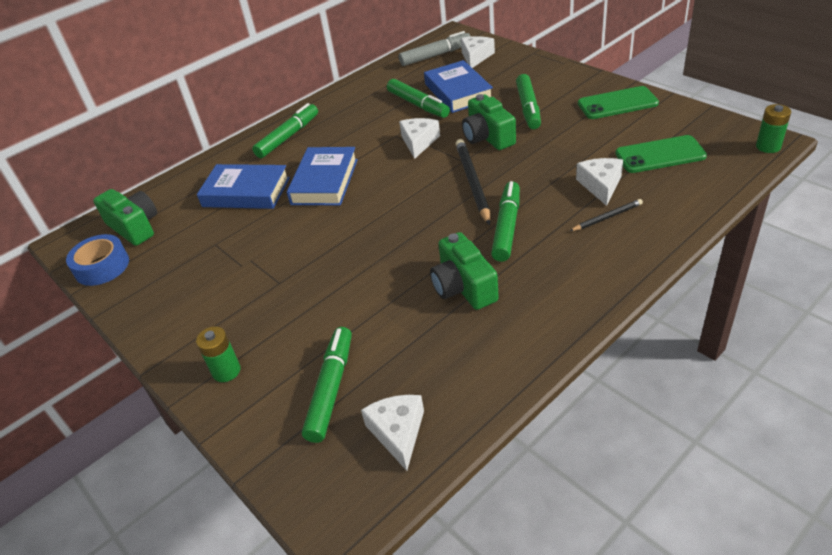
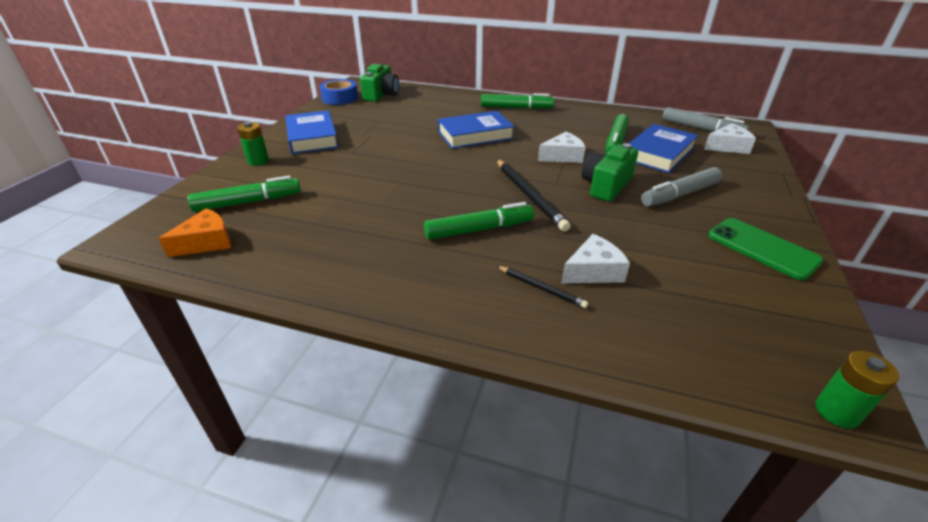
camera: 55 degrees right, 5 degrees down
blue book [197,164,290,209] -> blue book moved to [285,110,339,154]
white cheese [361,395,424,471] -> orange cheese [158,208,231,257]
green camera [430,232,499,310] -> none
black pencil [456,139,490,225] -> black pencil turned 105 degrees clockwise [497,159,571,231]
green marker [516,74,541,129] -> grey marker [641,167,722,206]
green phone [615,135,707,173] -> none

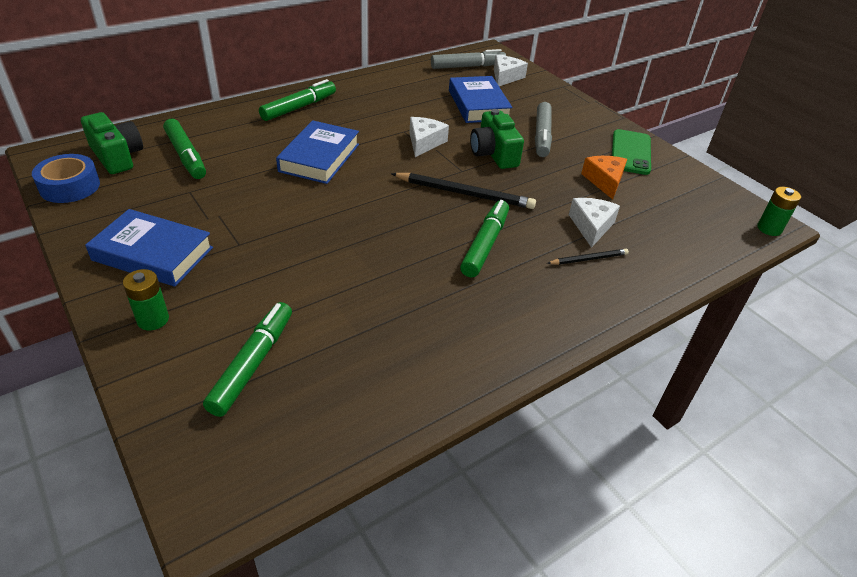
camera: 55 degrees left, 5 degrees up
orange cheese [158,208,231,257] -> orange cheese moved to [581,156,627,199]
green marker [605,114,629,155] -> green marker moved to [163,119,206,179]
green phone [708,218,824,280] -> green phone turned 75 degrees counterclockwise [612,129,651,175]

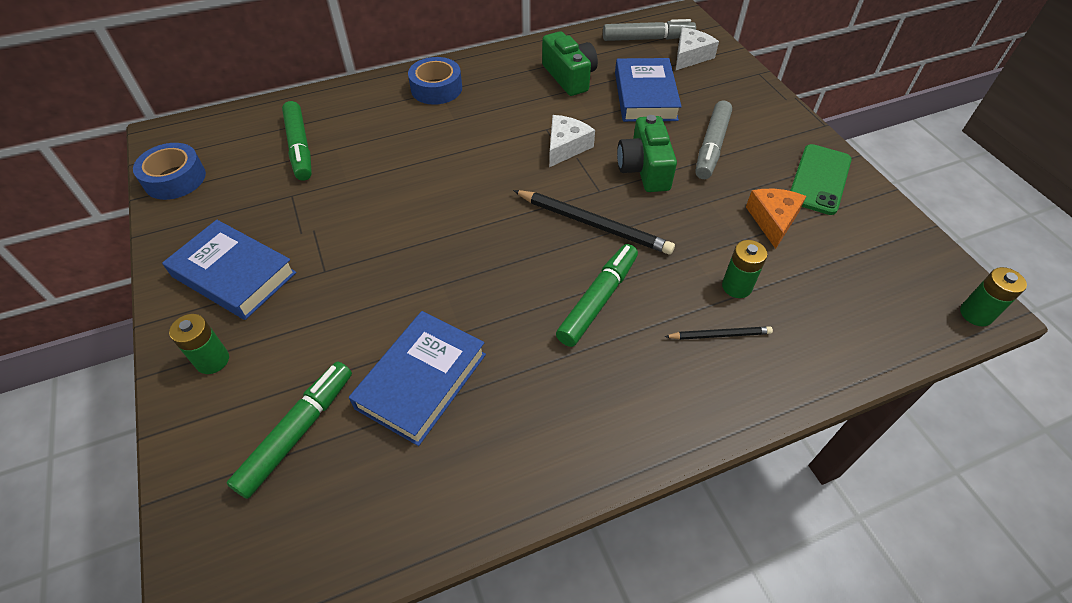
camera: 15 degrees right, 10 degrees up
green camera [81,112,143,174] -> green camera moved to [542,31,598,96]
green marker [259,79,336,121] -> blue tape [408,57,462,105]
blue book [276,120,359,184] -> blue book moved to [349,311,486,446]
white cheese [569,198,620,248] -> green battery [722,240,767,298]

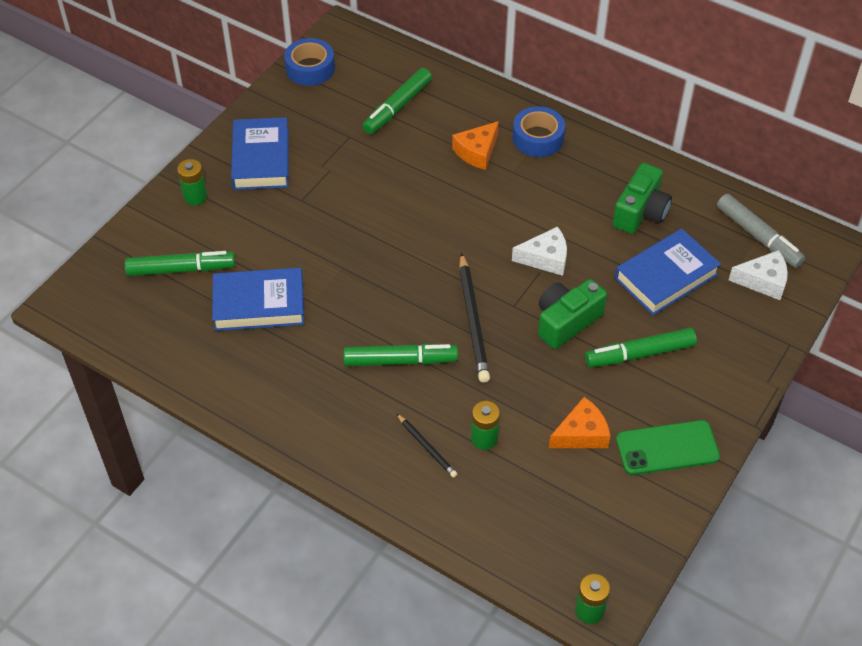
camera: 55 degrees right, 0 degrees up
grey marker [695,101,732,179] -> green marker [585,328,697,367]
none -> orange cheese [452,121,499,170]

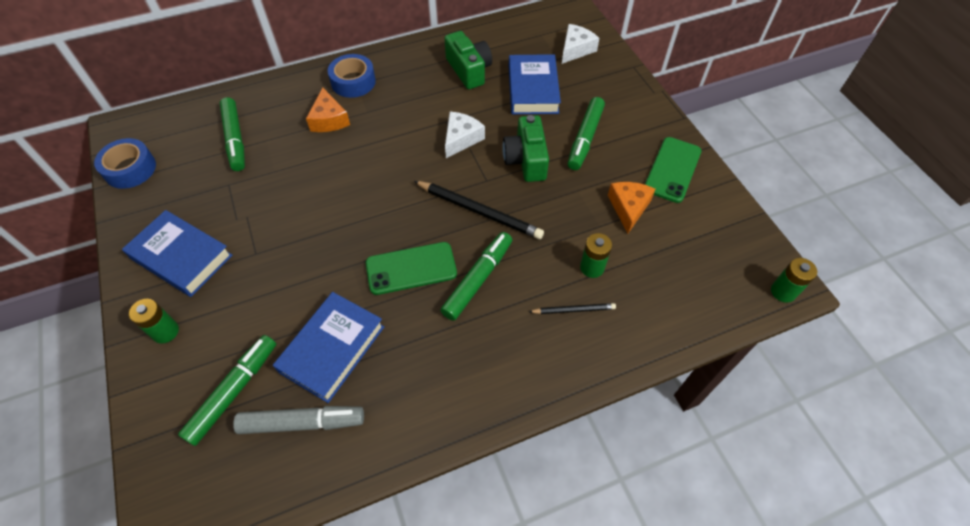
camera: 55 degrees left, 5 degrees up
grey marker [717,194,805,268] -> grey marker moved to [233,406,364,434]
none -> green phone [366,242,457,295]

